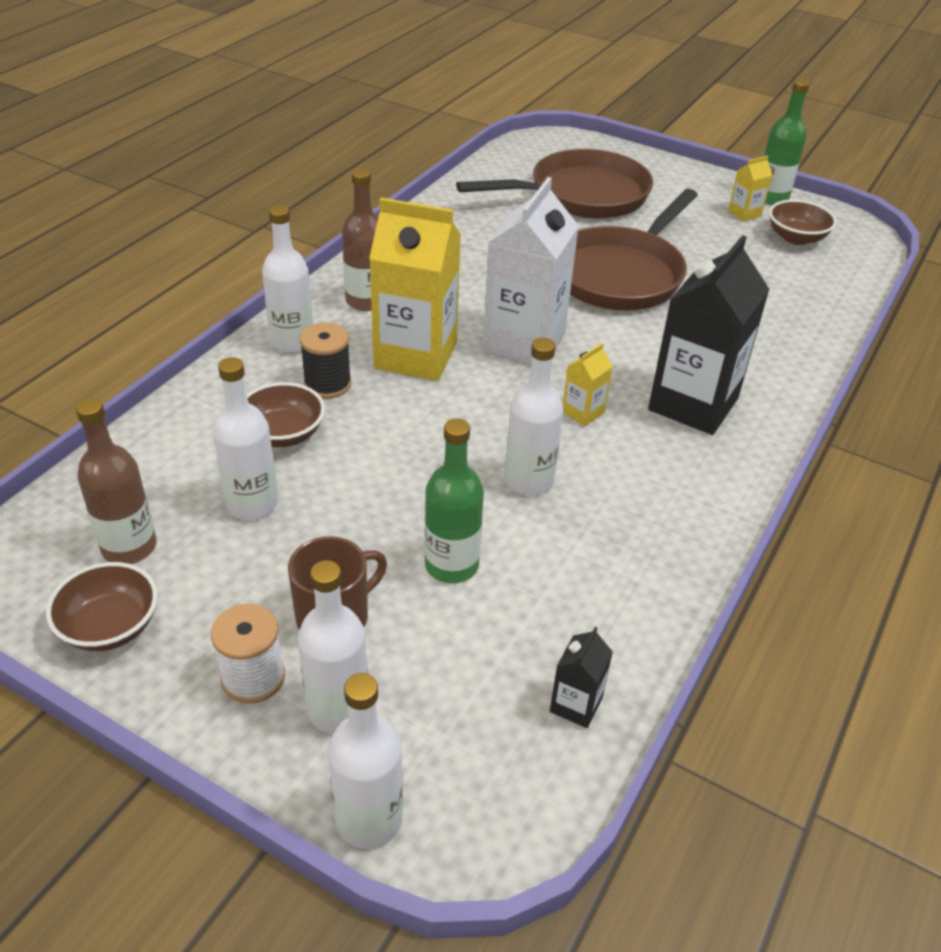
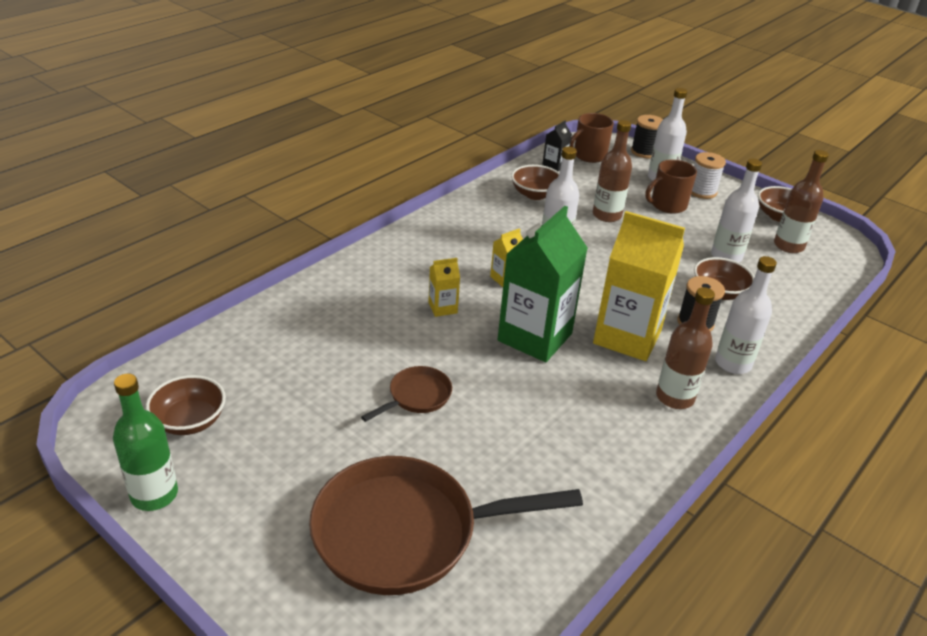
camera: 170 degrees left, 5 degrees down
white bottle [328,673,403,849] -> black spool [631,115,663,158]
green bottle [424,418,484,583] -> brown bottle [593,120,632,222]
white carton [482,177,579,365] -> green carton [498,206,588,362]
brown pan [570,189,698,311] -> brown pan [361,366,452,422], size x0.46
black carton [648,235,770,435] -> none
yellow carton [728,155,773,222] -> yellow carton moved to [428,258,460,317]
none -> brown bowl [511,165,559,200]
none -> brown mug [570,113,614,163]

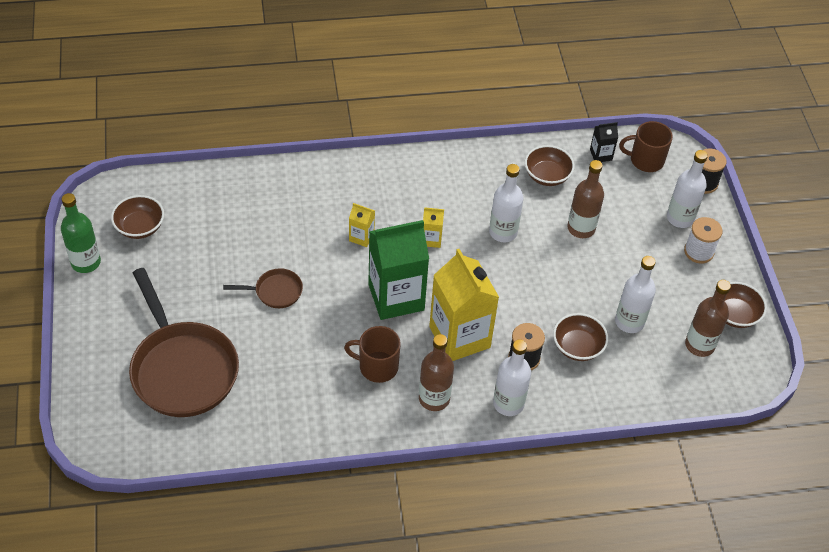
camera: 40 degrees right, 15 degrees up
brown pan [309,456,583,595] -> brown pan turned 150 degrees counterclockwise [129,268,239,417]
brown mug [646,160,697,214] -> brown mug moved to [344,326,401,383]

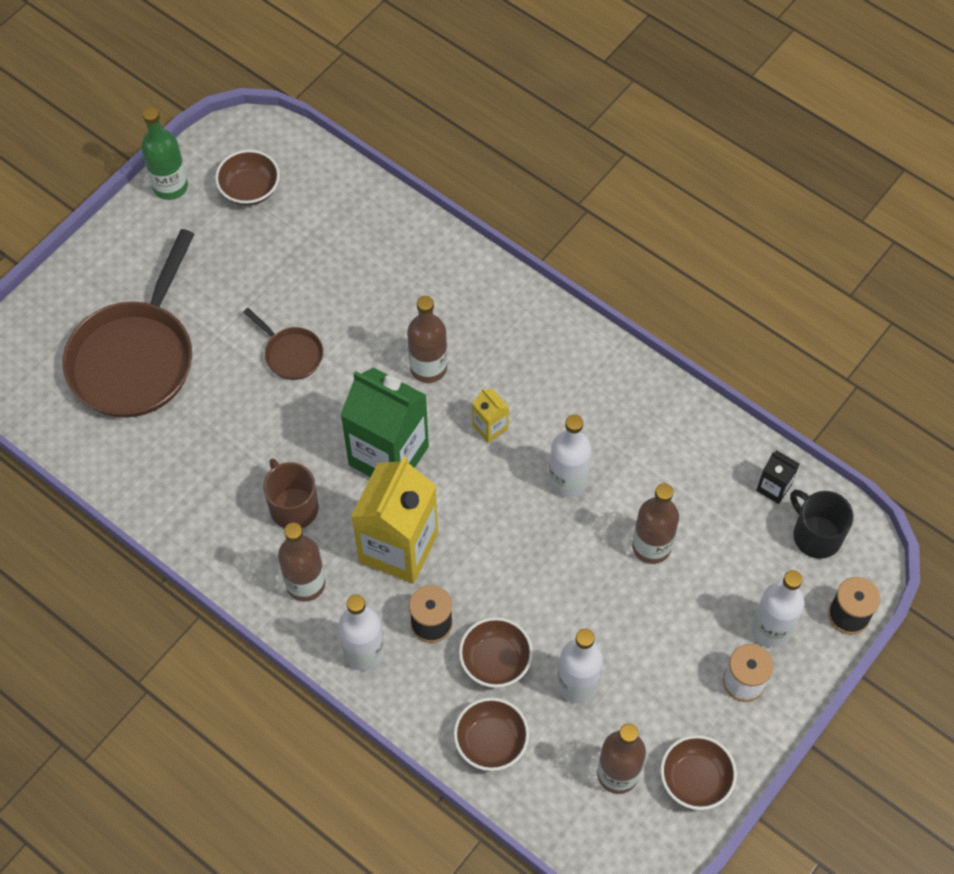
camera: 50 degrees right, 10 degrees up
yellow carton [349,203,375,247] -> brown bottle [407,296,447,383]
brown bowl [525,145,575,186] -> brown bowl moved to [454,697,529,771]
brown mug [619,121,673,172] -> black mug [790,490,854,559]

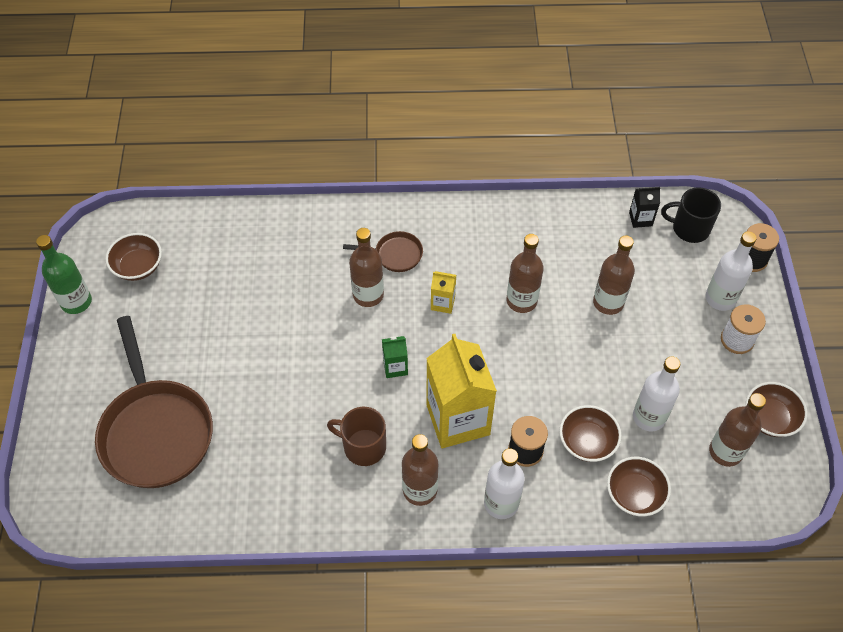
camera: 40 degrees left, 5 degrees down
brown pan [243,308,323,380] -> brown pan moved to [343,231,423,272]
green carton [340,367,429,477] -> green carton [382,336,408,378], size x0.44
white bottle [549,415,592,498] -> brown bottle [507,234,544,313]

